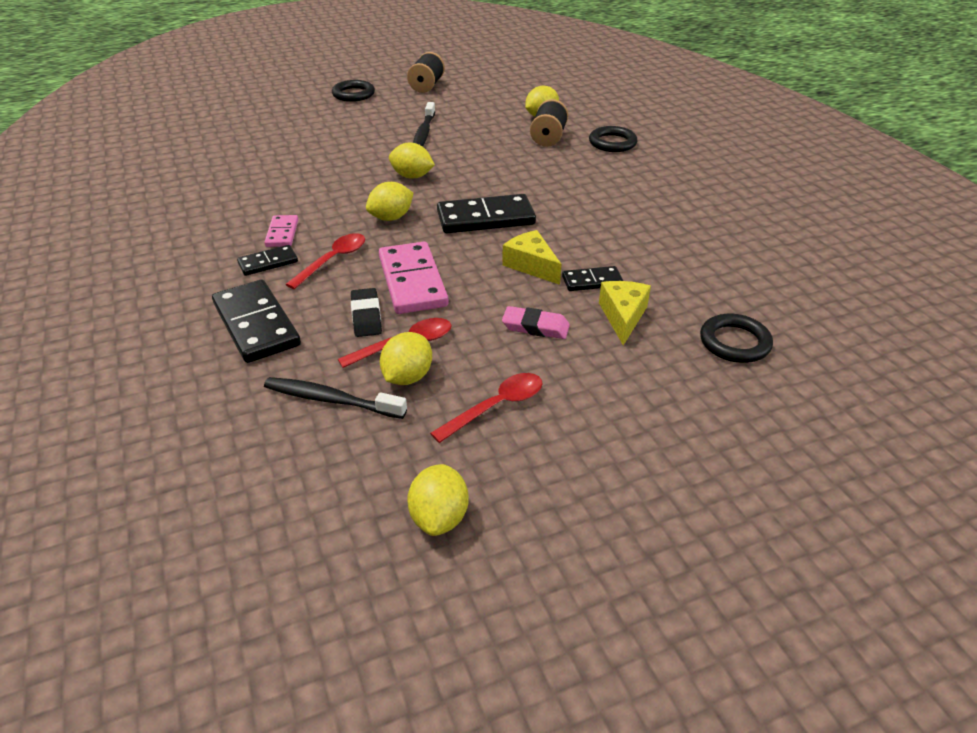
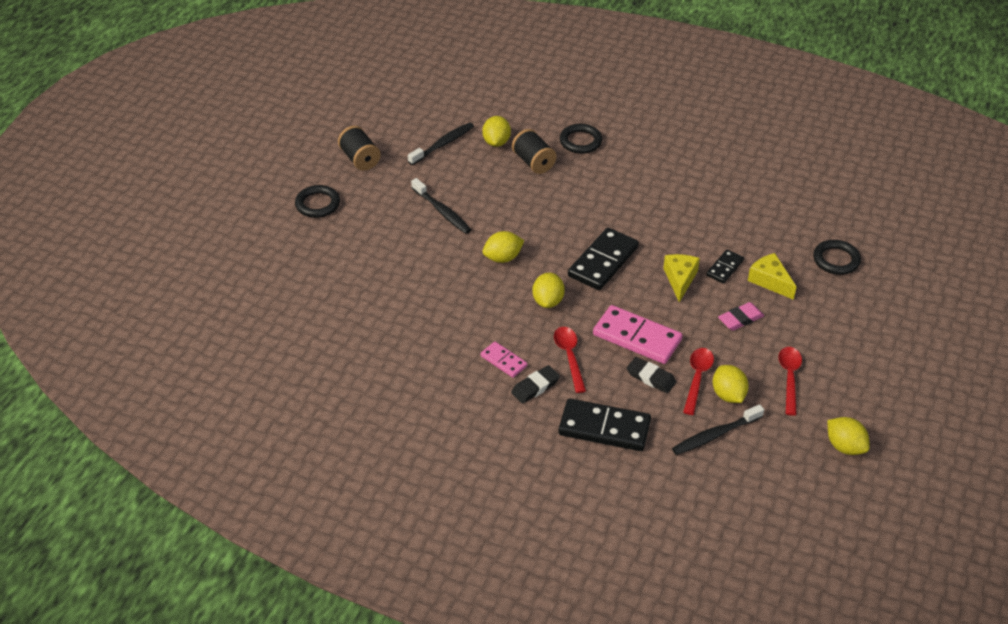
camera: 45 degrees left, 5 degrees up
black domino [237,245,298,276] -> black eraser [511,365,560,404]
yellow cheese [502,230,561,285] -> yellow cheese turned 90 degrees clockwise [663,254,700,302]
none -> black toothbrush [408,122,474,165]

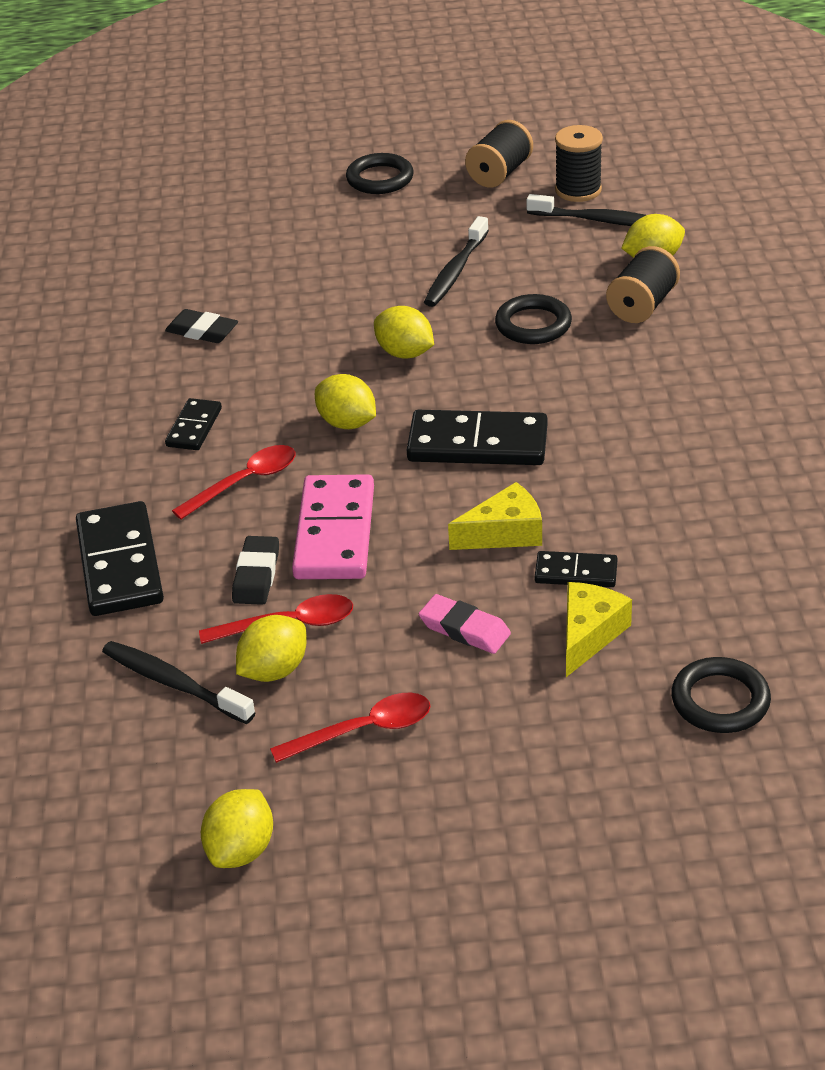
camera: 65 degrees right, 5 degrees down
pink domino [481,341,527,378] -> black domino [165,398,222,450]
black eraser [511,365,560,404] -> black eraser moved to [165,309,238,343]
yellow lemon [532,273,565,308] -> yellow lemon turned 60 degrees clockwise [315,374,376,429]
black ring [560,124,602,154] -> black ring moved to [495,294,572,344]
none -> black spool [555,125,603,202]

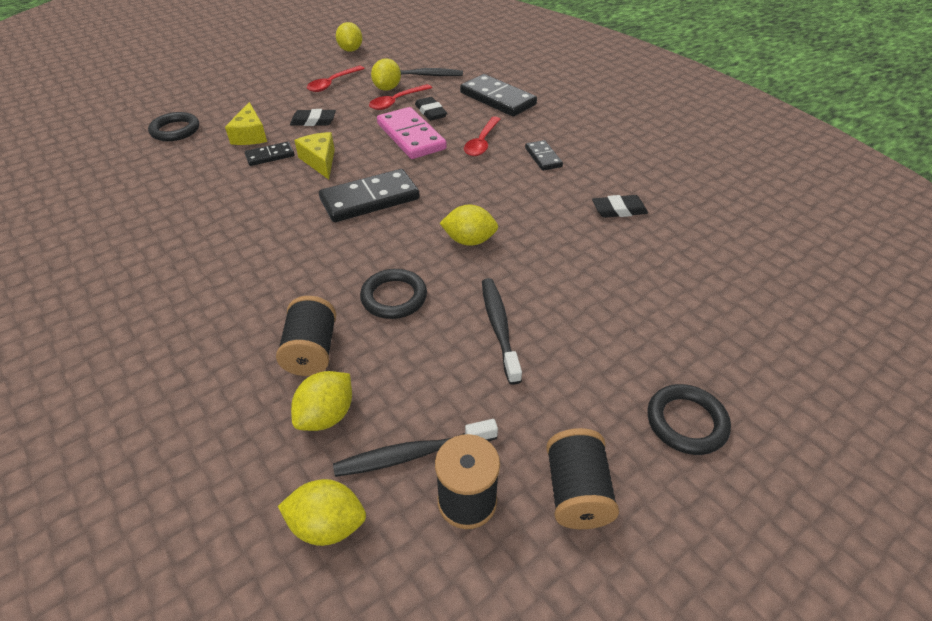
camera: 145 degrees right, 5 degrees up
yellow lemon [315,374,376,429] -> yellow lemon moved to [278,479,366,546]
pink eraser [419,594,511,654] -> black eraser [290,109,336,126]
yellow cheese [448,482,542,550] -> yellow cheese turned 120 degrees clockwise [294,132,335,179]

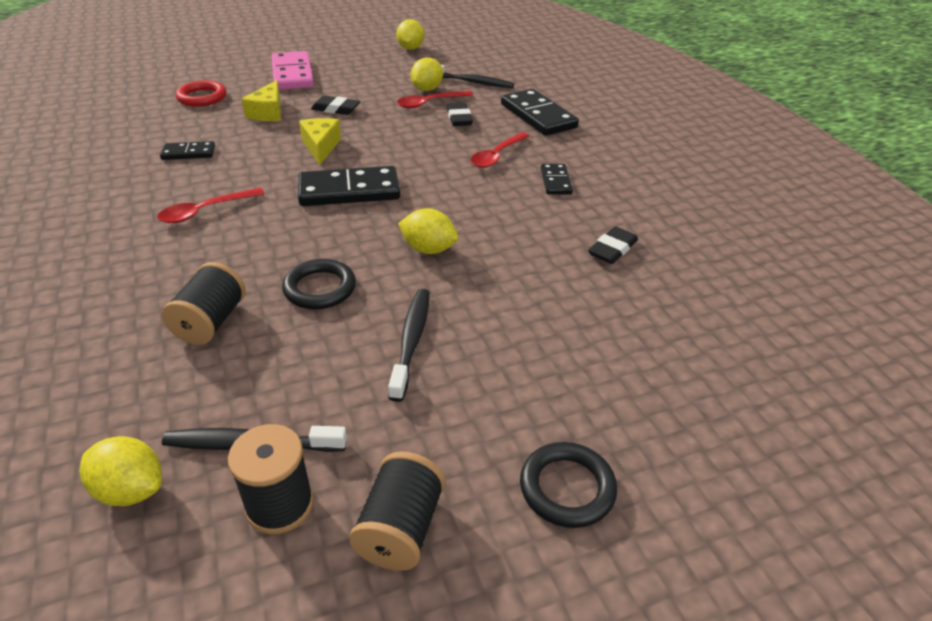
camera: 15 degrees right, 5 degrees down
black ring [148,112,199,141] -> red ring [175,80,227,107]
black domino [245,142,295,166] -> black domino moved to [160,141,215,160]
yellow lemon [291,371,352,431] -> none
red spoon [307,66,365,92] -> red spoon moved to [157,188,265,223]
pink domino [377,107,447,159] -> pink domino moved to [272,51,314,90]
black eraser [592,195,648,218] -> black eraser turned 60 degrees counterclockwise [588,226,638,264]

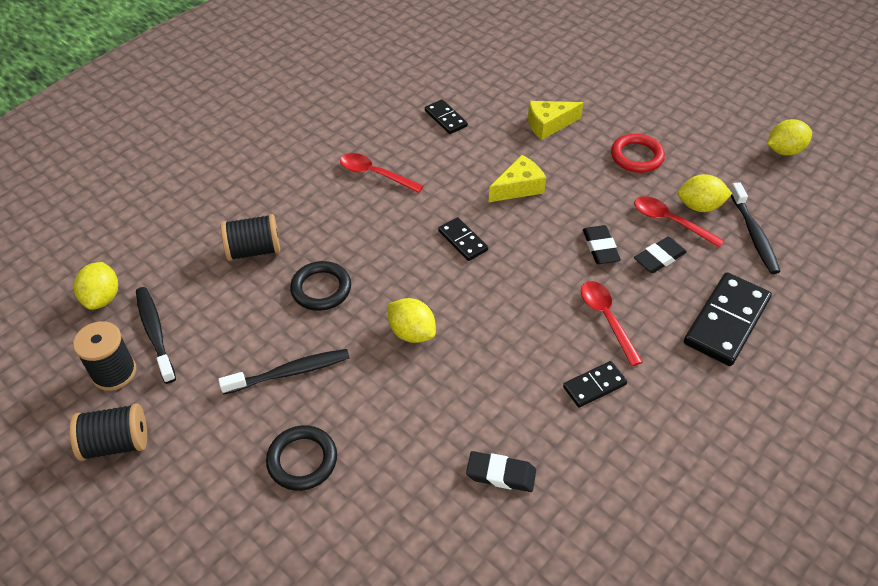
camera: 65 degrees right, 10 degrees up
red ring [175,80,227,107] -> red ring moved to [611,134,665,173]
pink domino [272,51,314,90] -> none
black domino [298,166,400,206] -> black domino [438,217,488,261], size x0.54
black eraser [311,96,360,115] -> black eraser moved to [583,225,621,264]
yellow lemon [398,208,458,254] -> yellow lemon turned 45 degrees counterclockwise [388,298,436,343]
red spoon [470,132,529,168] -> red spoon turned 60 degrees clockwise [581,281,643,366]
black ring [520,442,617,528] -> black ring moved to [266,425,337,491]

